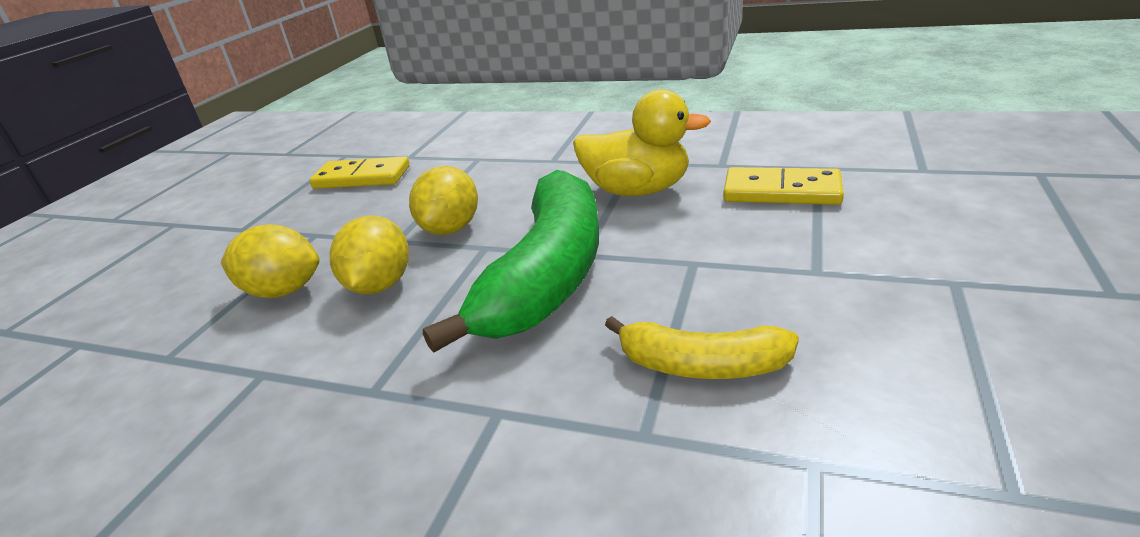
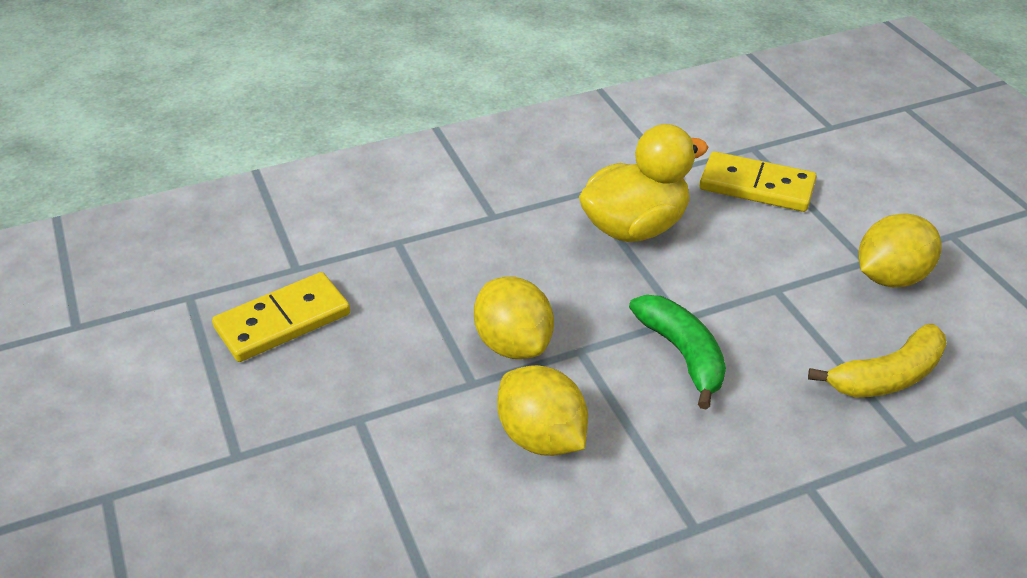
camera: 45 degrees left, 10 degrees up
yellow lemon [221,224,319,298] -> yellow lemon moved to [859,213,942,287]
green banana [423,170,599,353] -> green banana [629,295,726,410], size x0.52
yellow domino [723,167,844,205] -> yellow domino turned 45 degrees clockwise [699,151,817,212]

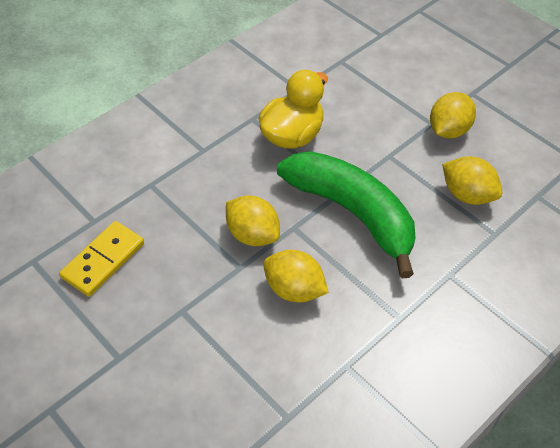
camera: 20 degrees left, 10 degrees up
green banana [629,295,726,410] -> green banana [277,151,416,278], size x1.92
yellow domino [699,151,817,212] -> none
yellow banana [808,324,947,398] -> yellow lemon [442,156,502,205]

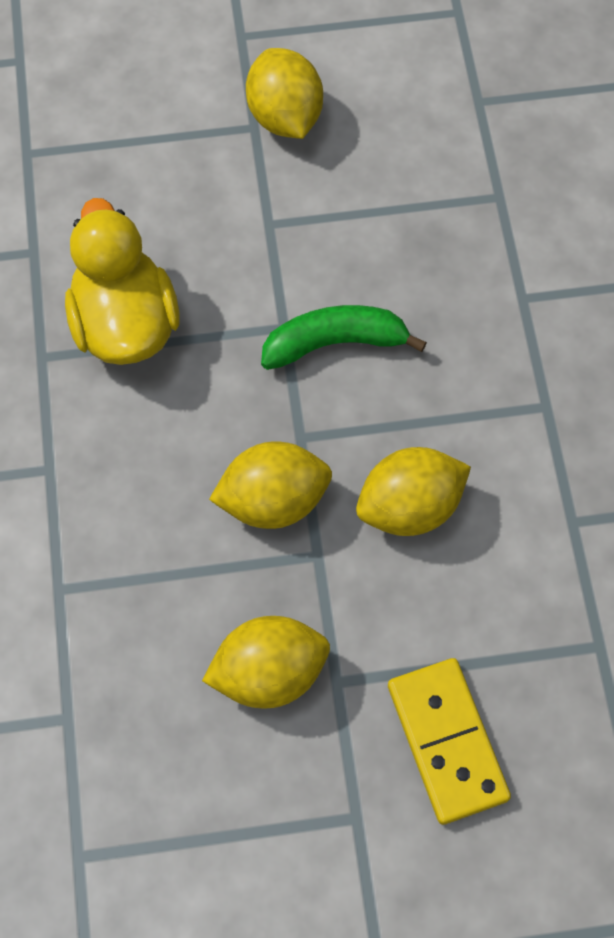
camera: 55 degrees left, 15 degrees up
yellow domino [59,221,144,297] -> yellow domino moved to [388,658,511,825]
green banana [277,151,416,278] -> green banana [261,305,427,370], size x0.52
yellow lemon [442,156,502,205] -> yellow lemon moved to [202,616,330,709]

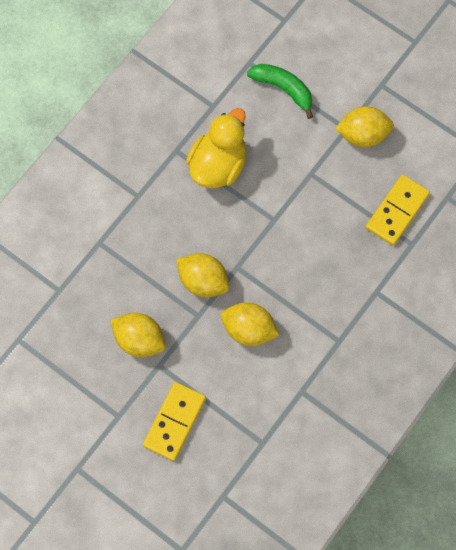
camera: 45 degrees right, 5 degrees up
yellow lemon [246,48,323,139] -> yellow lemon turned 60 degrees clockwise [335,106,394,147]
green banana [261,305,427,370] -> green banana moved to [247,64,313,119]
none -> yellow domino [366,175,430,246]

